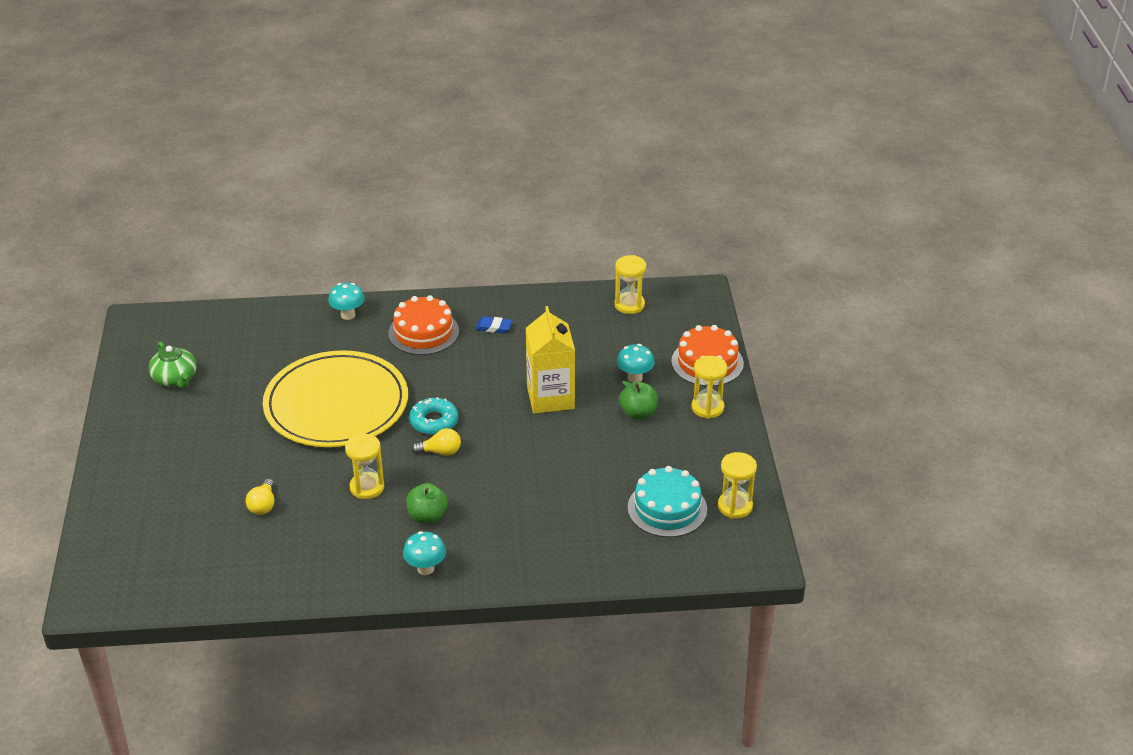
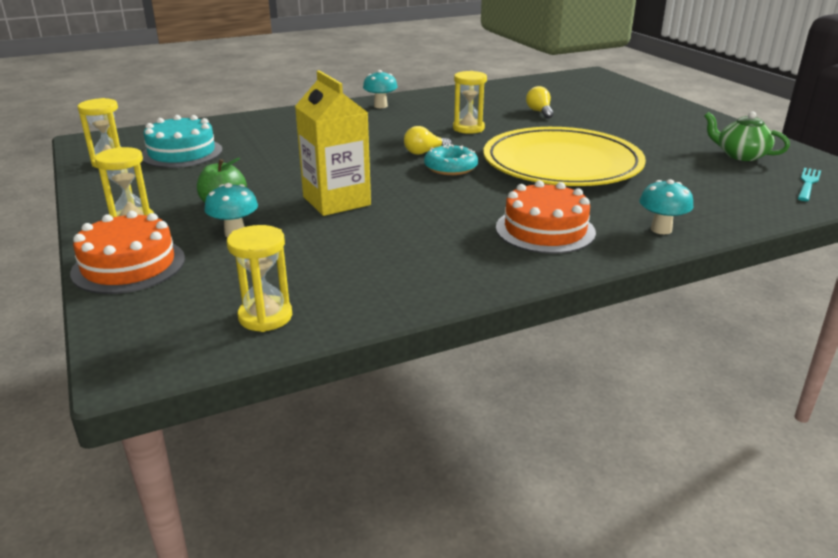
camera: 160 degrees right, 10 degrees down
green apple [406,483,448,524] -> none
blue eraser [475,316,513,333] -> none
none -> turquoise fork [798,168,821,201]

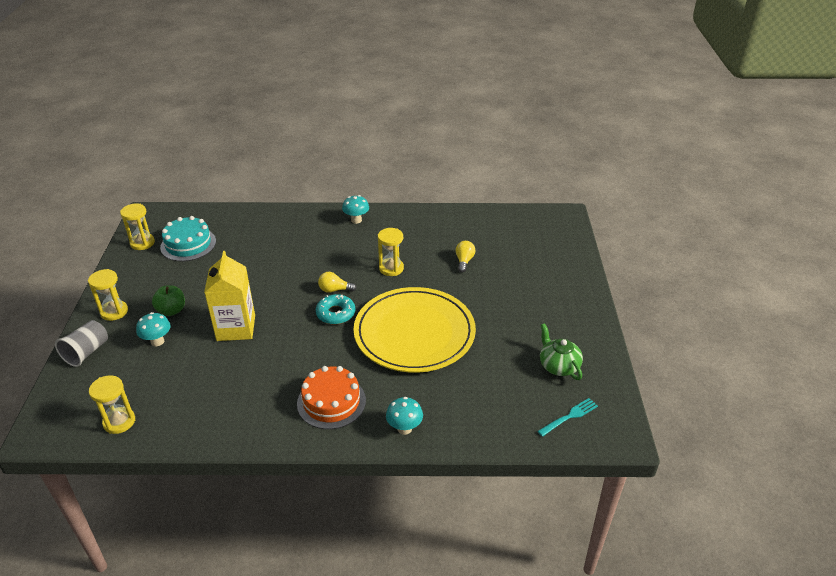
camera: 25 degrees right, 10 degrees up
orange cake [70,211,185,294] -> grey cup [55,320,108,367]

